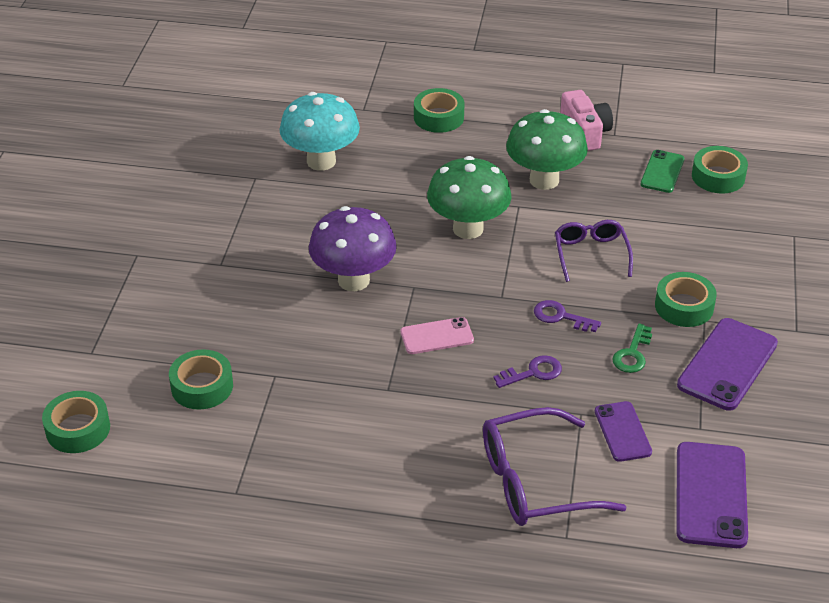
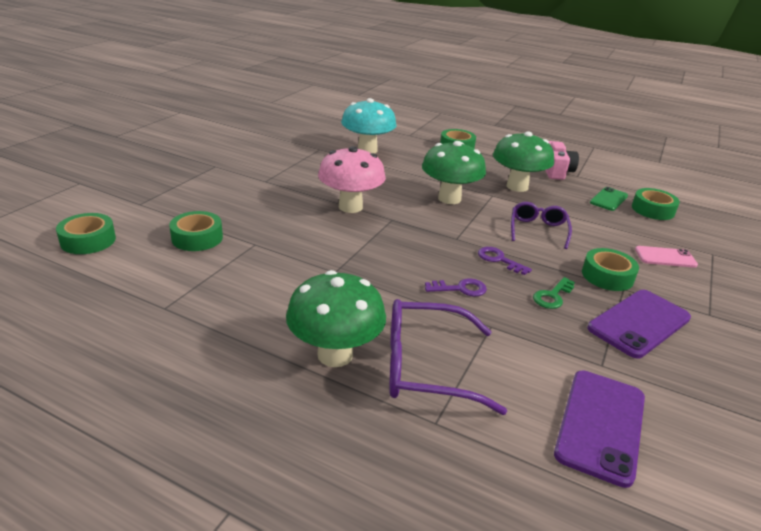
camera: 15 degrees right, 10 degrees down
purple mushroom [309,206,397,291] -> pink mushroom [318,146,386,213]
pink phone [400,317,474,354] -> pink phone moved to [635,246,698,268]
purple phone [595,401,652,462] -> none
none -> green mushroom [286,270,386,367]

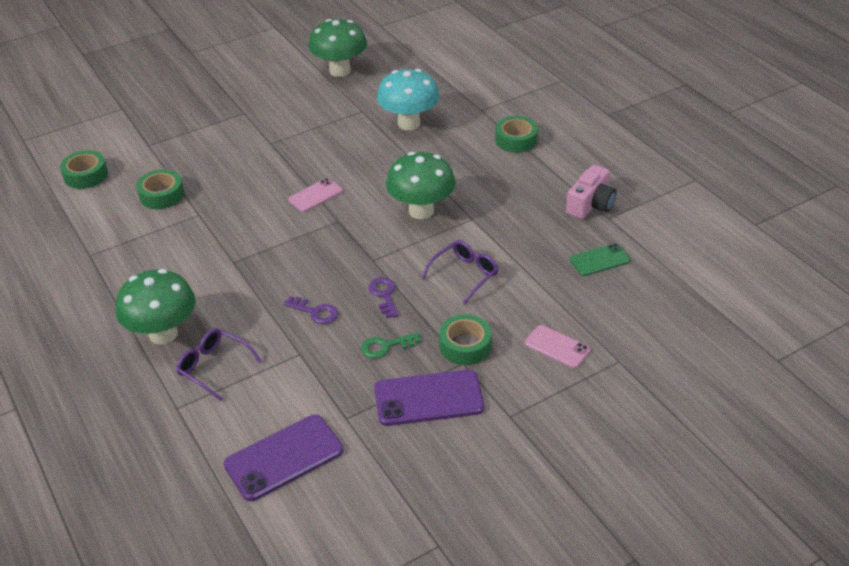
camera: 35 degrees right, 10 degrees up
pink mushroom [318,146,386,213] -> pink phone [288,178,343,212]
purple glasses [389,299,507,415] -> purple glasses [176,329,262,401], size x0.63
green mushroom [493,131,554,192] -> green mushroom moved to [309,19,367,77]
green tape [632,188,680,220] -> none

